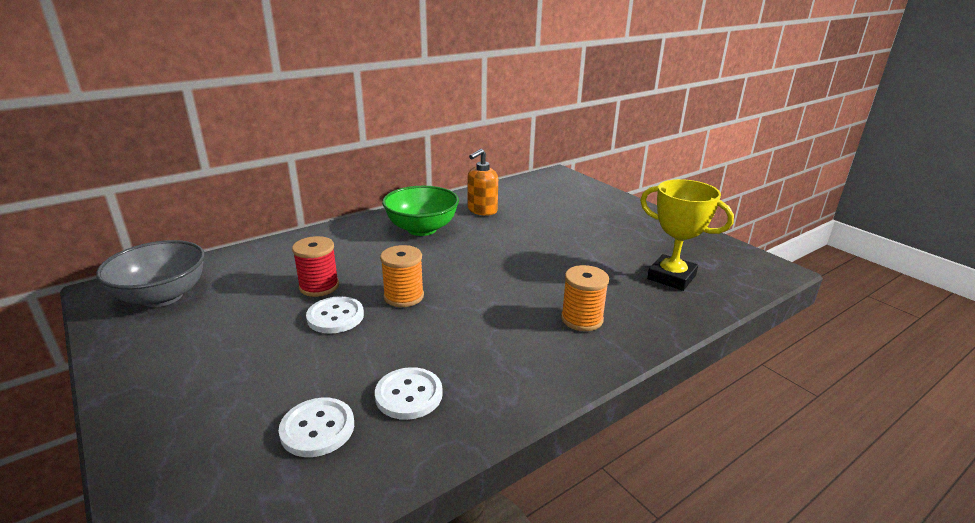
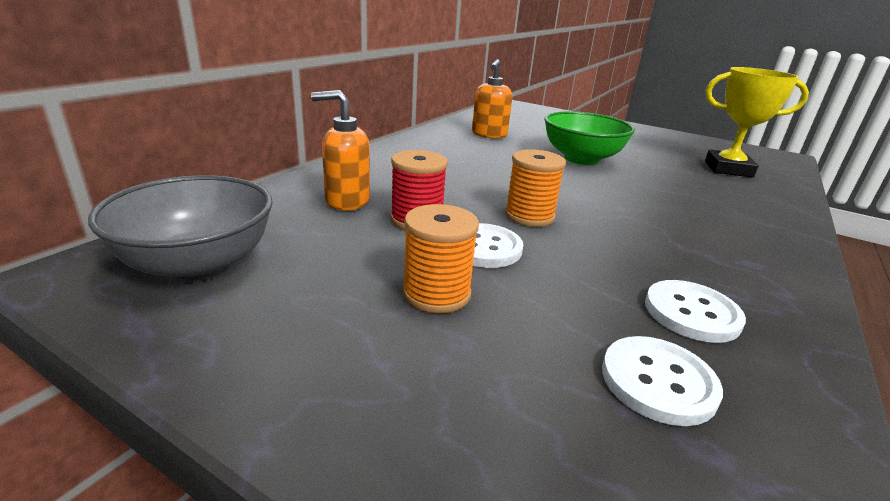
camera: 25 degrees left, 0 degrees up
green bowl [382,186,459,236] -> green bowl moved to [544,111,635,165]
orange spool [561,265,609,331] -> orange spool moved to [402,204,479,313]
none -> orange soap dispenser [311,90,370,211]

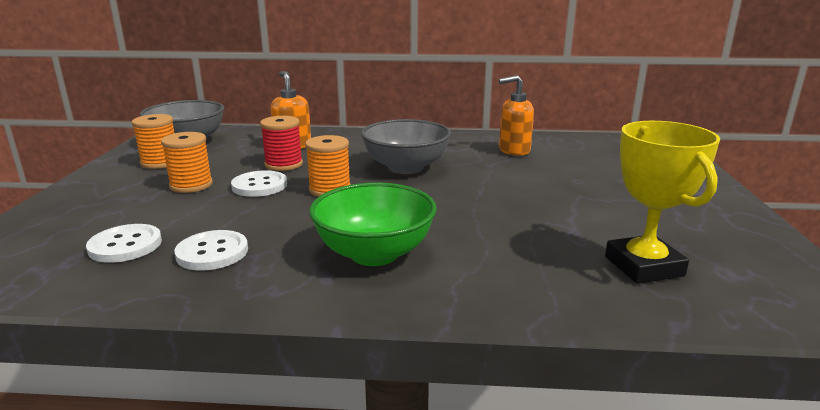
camera: 65 degrees right, 5 degrees down
green bowl [544,111,635,165] -> green bowl moved to [309,183,437,266]
none -> orange spool [132,114,174,169]
none -> grey bowl [361,119,451,174]

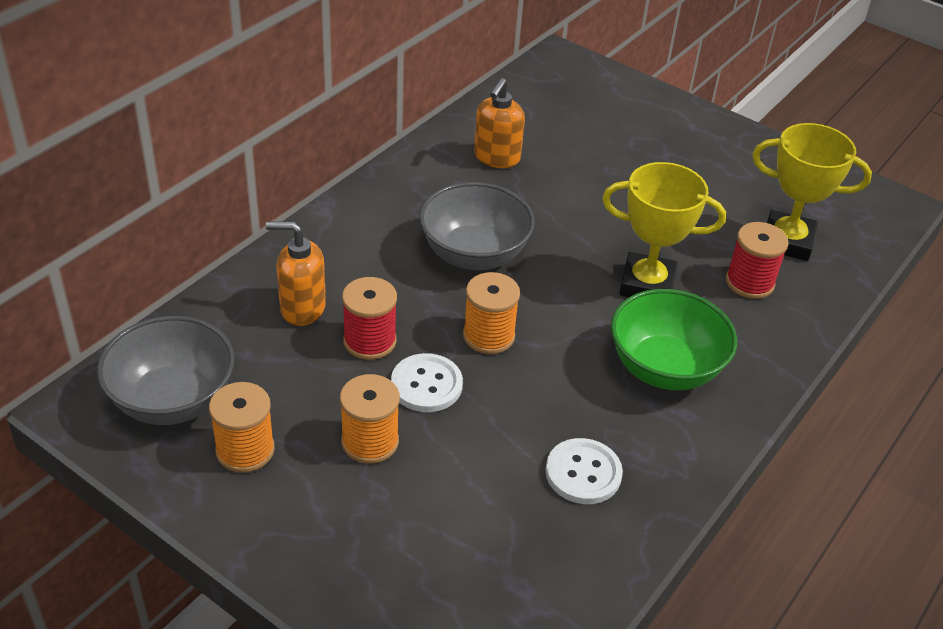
camera: 60 degrees left, 20 degrees up
white button [86,224,162,263] -> none
none -> yellow trophy [602,162,726,297]
none -> red spool [726,222,789,299]

